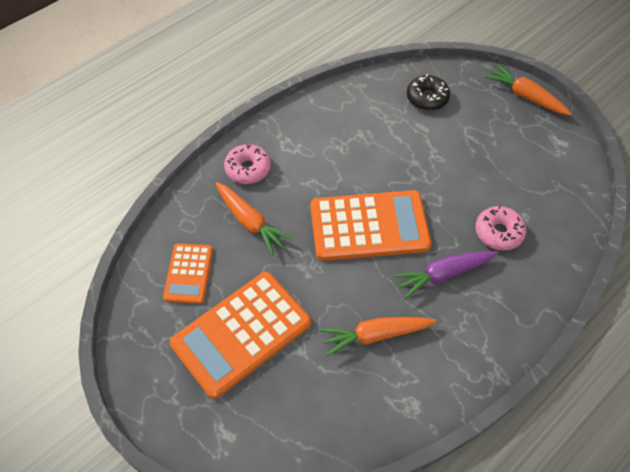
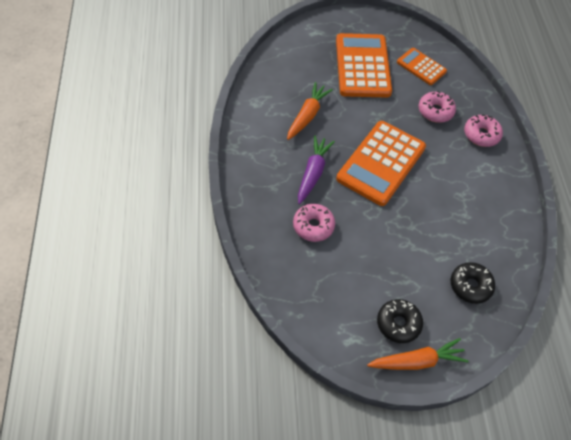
camera: 125 degrees right, 0 degrees up
orange carrot [215,182,293,255] -> pink donut [419,91,456,123]
none -> black donut [377,299,423,343]

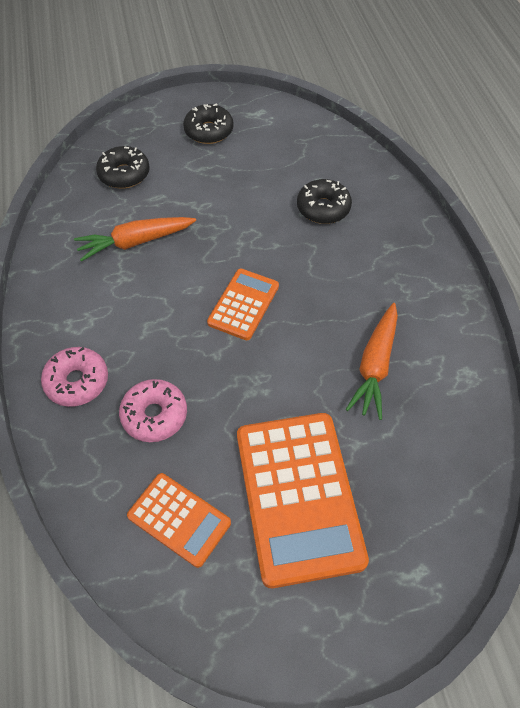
camera: 175 degrees right, 0 degrees up
pink donut [293,204,335,242] -> black donut [297,179,352,224]
purple carrot [298,136,335,204] -> none
orange calculator [336,121,426,206] -> orange calculator [207,269,279,340], size x0.55
orange carrot [367,338,469,370] -> orange carrot moved to [74,217,196,262]

